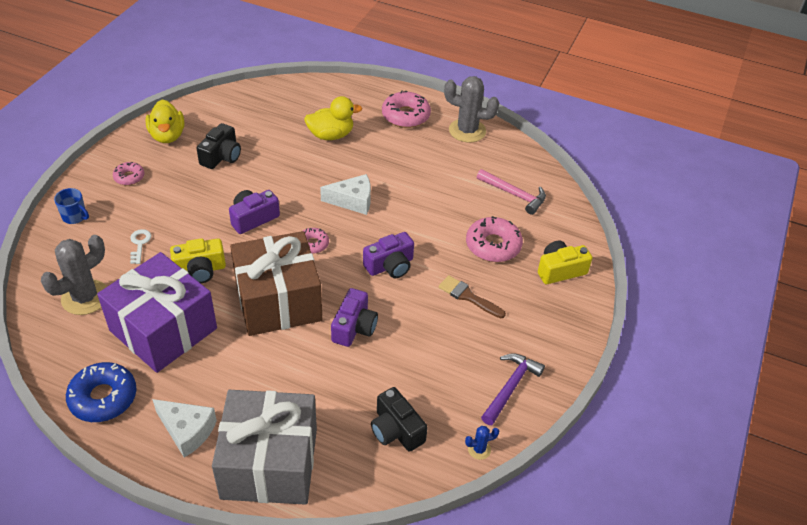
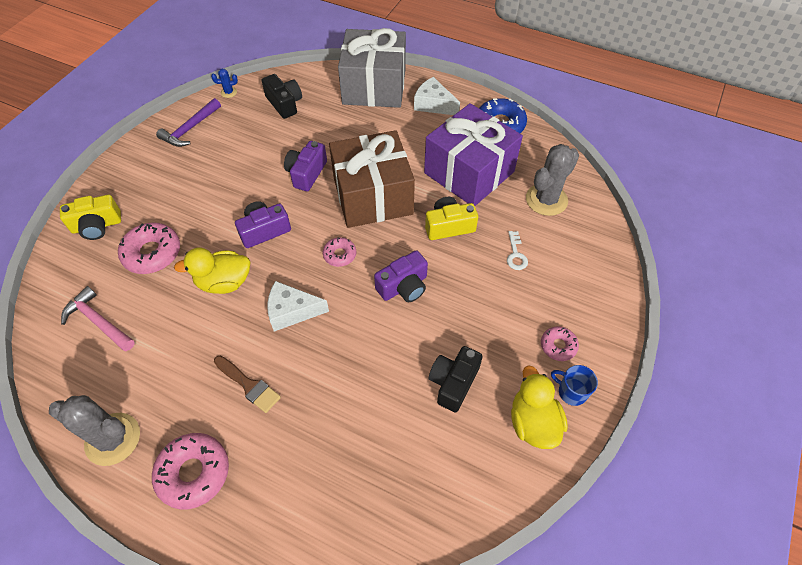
camera: 175 degrees left, 10 degrees up
blue mug [54,188,89,224] -> blue mug moved to [551,365,598,406]
yellow duck [304,96,362,140] -> yellow duck moved to [174,248,250,294]
brown brush [438,275,506,318] -> brown brush moved to [214,356,281,413]

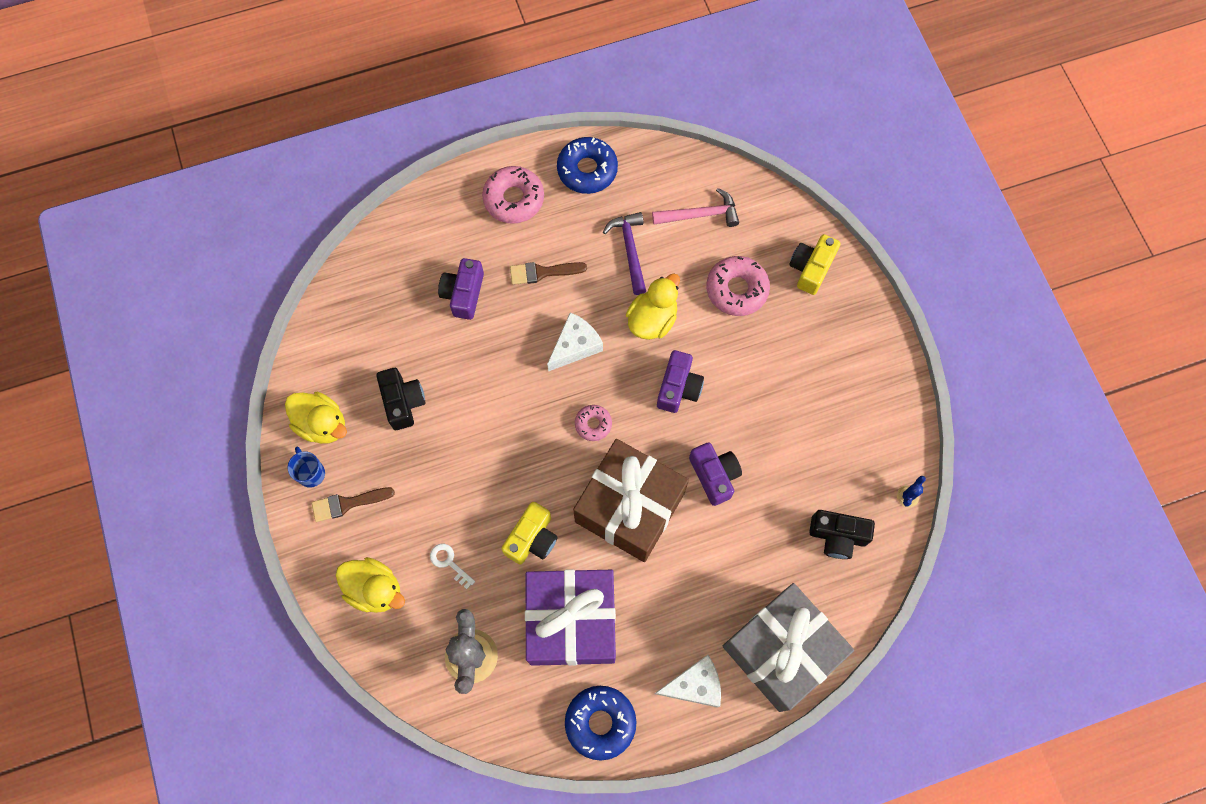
camera: 135 degrees right, 15 degrees up
grey cactus [49,395,140,466] -> blue donut [557,137,618,194]
purple hammer [156,98,221,147] -> purple hammer moved to [603,212,646,295]
purple camera [374,250,428,302] -> purple camera moved to [438,258,484,320]
pink donut [541,326,579,361] -> brown brush [312,487,395,522]
blue mug [551,365,598,406] -> blue mug turned 105 degrees counterclockwise [288,447,325,488]
none -> yellow duck [336,557,405,613]

